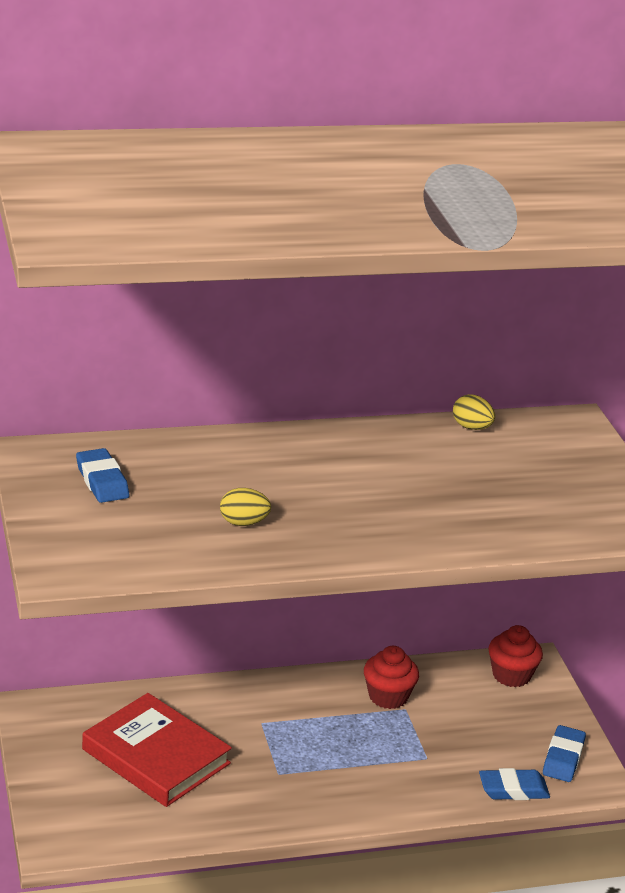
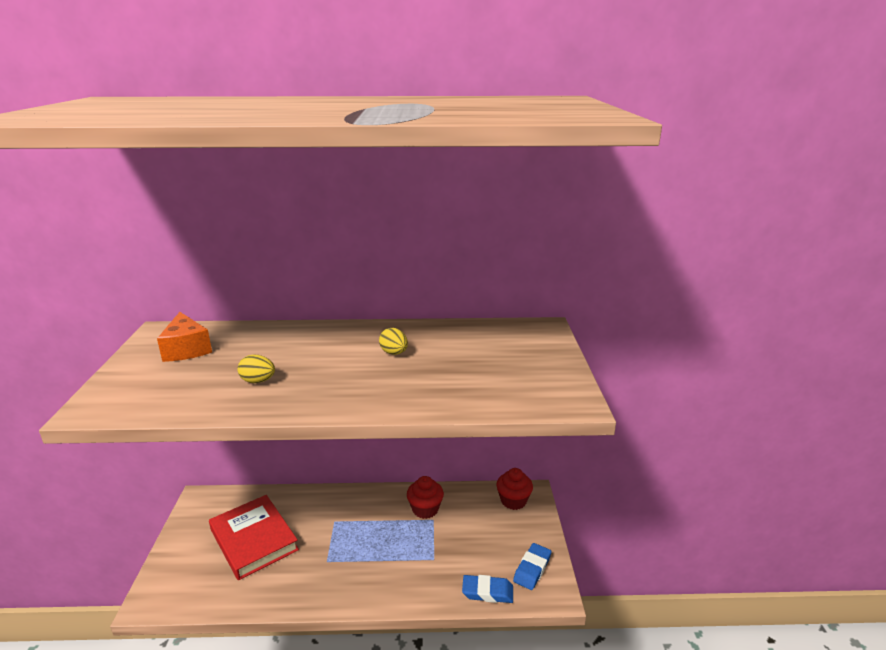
camera: 15 degrees right, 5 degrees down
blue eraser [76,448,129,503] -> orange cheese [157,312,212,362]
yellow egg [453,394,495,430] -> yellow egg moved to [379,328,408,355]

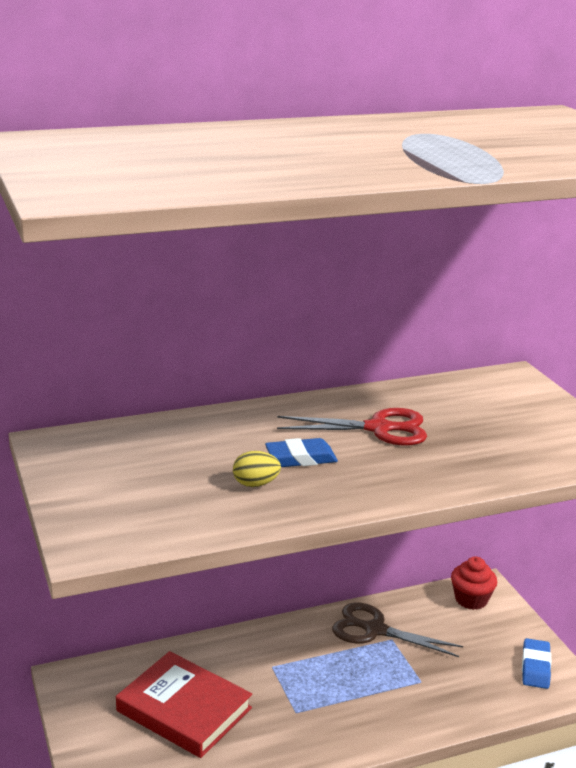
camera: 20 degrees left, 0 degrees up
orange cheese [157,312,212,362] -> none
yellow egg [379,328,408,355] -> red scissors [277,408,427,446]
red cupcake [407,476,444,519] -> brown scissors [332,603,463,657]
blue eraser [462,575,513,603] -> blue eraser moved to [265,438,338,467]

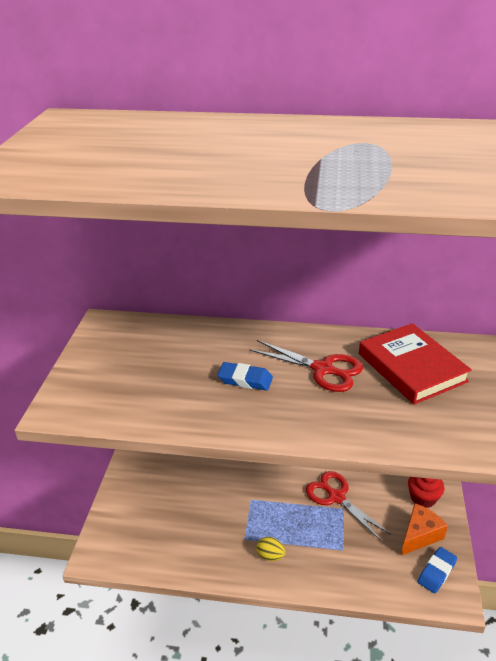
camera: 30 degrees right, 10 degrees up
red book [116,651,252,758] -> red book moved to [359,323,472,405]
yellow egg [233,451,281,487] -> yellow egg moved to [257,537,286,561]
brown scissors [332,603,463,657] -> red scissors [306,471,391,541]
none -> orange cheese [401,503,448,555]

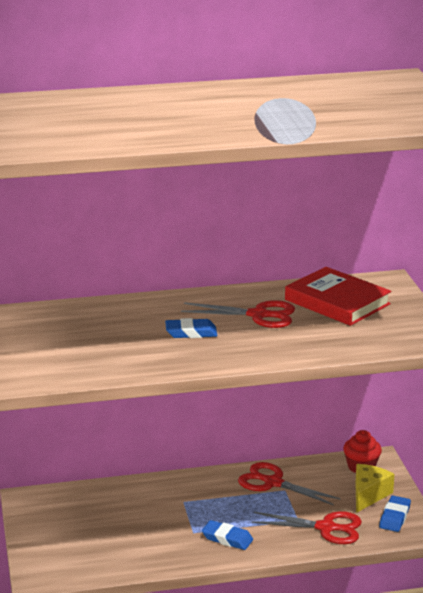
camera: 20 degrees left, 10 degrees down
yellow egg [257,537,286,561] -> blue eraser [202,520,253,550]
orange cheese [401,503,448,555] -> yellow cheese [355,464,394,513]
none -> red scissors [251,511,362,544]

